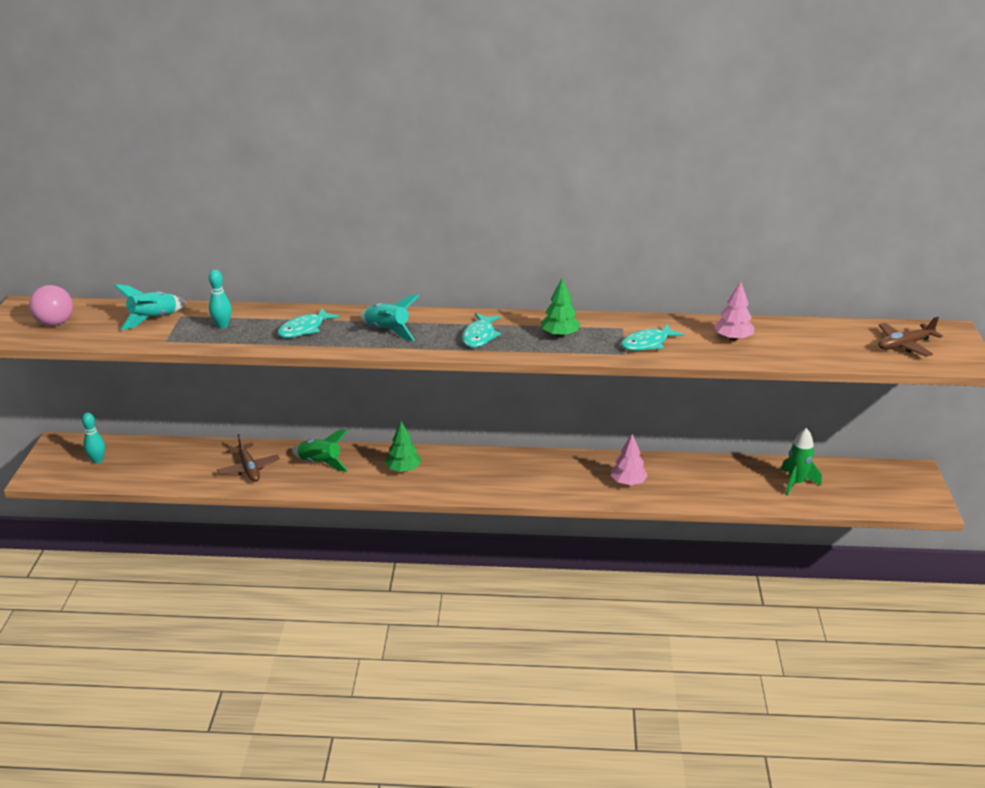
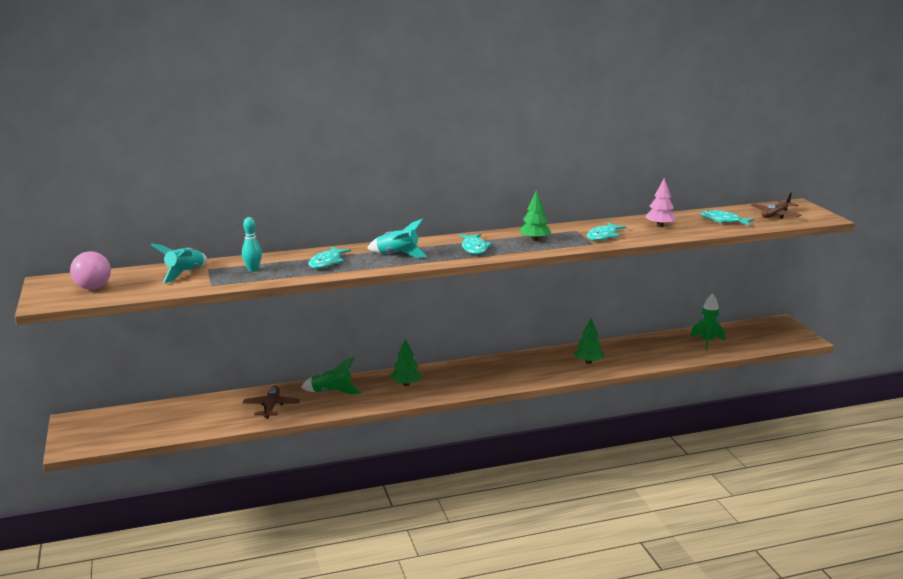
camera: 20 degrees left, 10 degrees down
turquoise bowling pin [82,413,105,464] -> none
brown plane [217,434,280,482] -> brown plane turned 135 degrees counterclockwise [243,385,300,419]
pink tree [611,434,648,485] -> green tree [574,318,604,364]
none -> turquoise fish [700,210,754,226]

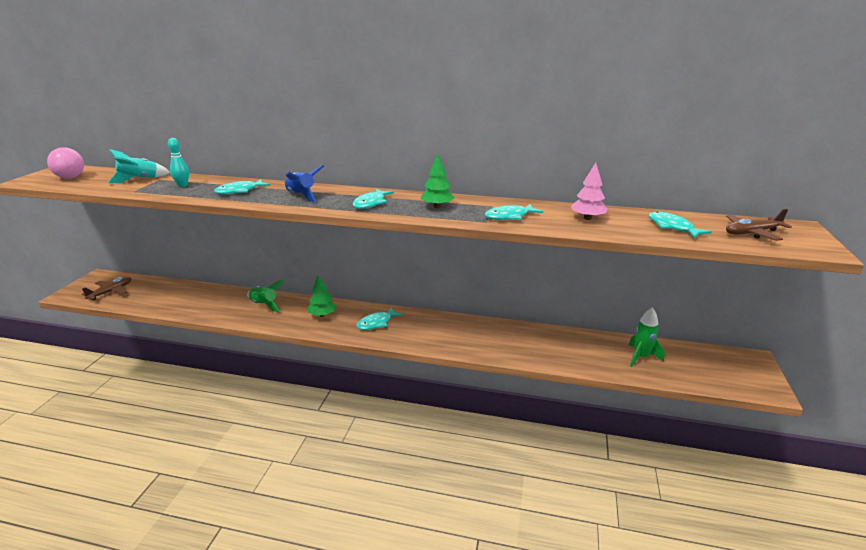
camera: 30 degrees right, 5 degrees up
brown plane [243,385,300,419] -> brown plane moved to [82,276,131,300]
turquoise rocket [367,219,427,258] -> blue rocket [284,165,324,202]
green tree [574,318,604,364] -> none
none -> turquoise fish [356,307,403,330]

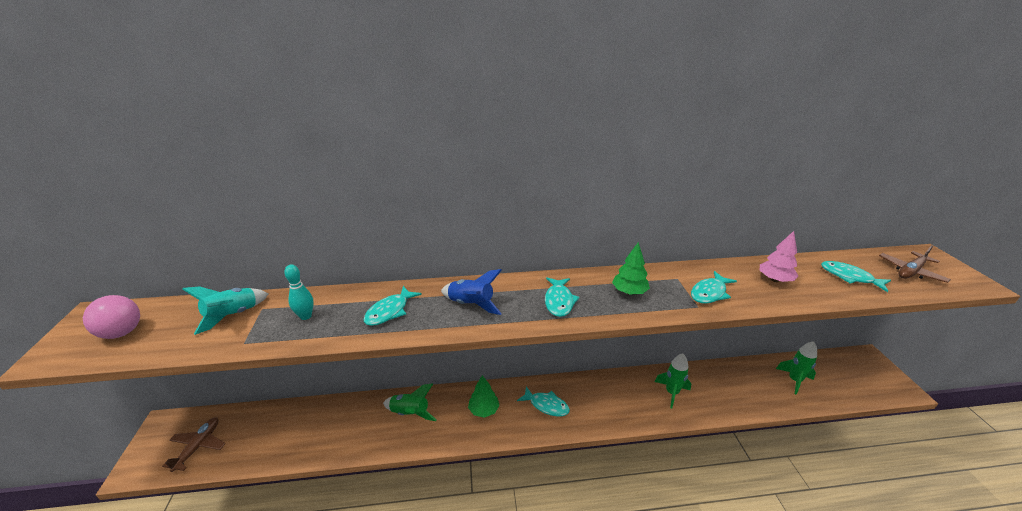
camera: 20 degrees left, 5 degrees up
turquoise fish [356,307,403,330] -> turquoise fish turned 90 degrees counterclockwise [517,386,570,417]
none -> green rocket [655,354,692,408]

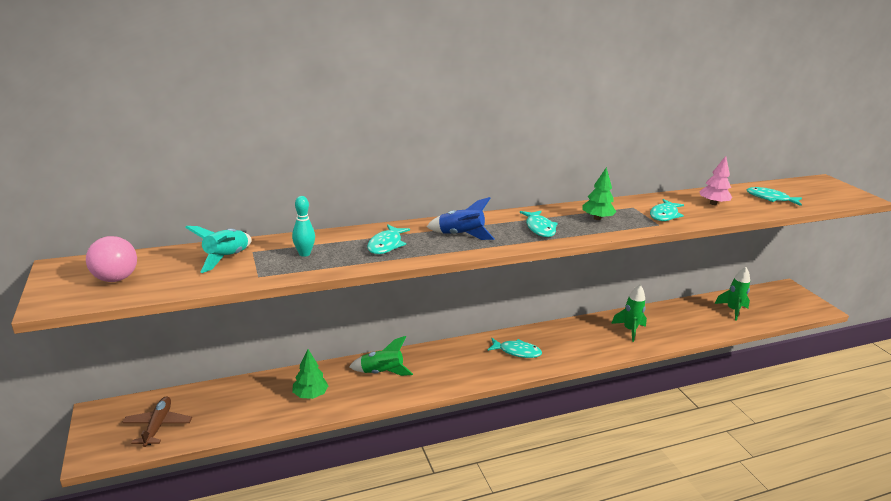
camera: 15 degrees left, 5 degrees down
green tree [468,375,500,418] -> green tree moved to [292,349,328,399]
brown plane [879,245,951,283] -> none

